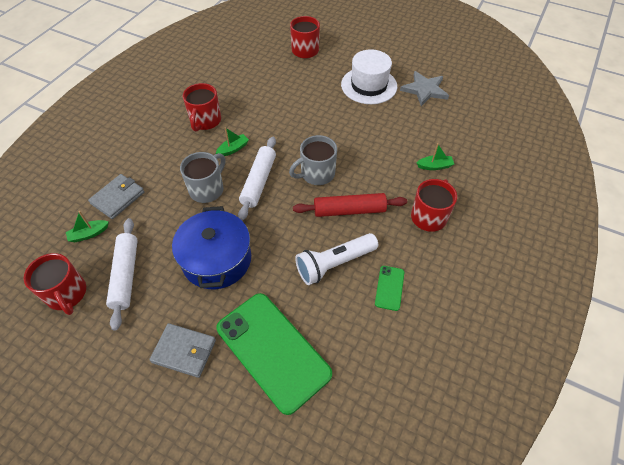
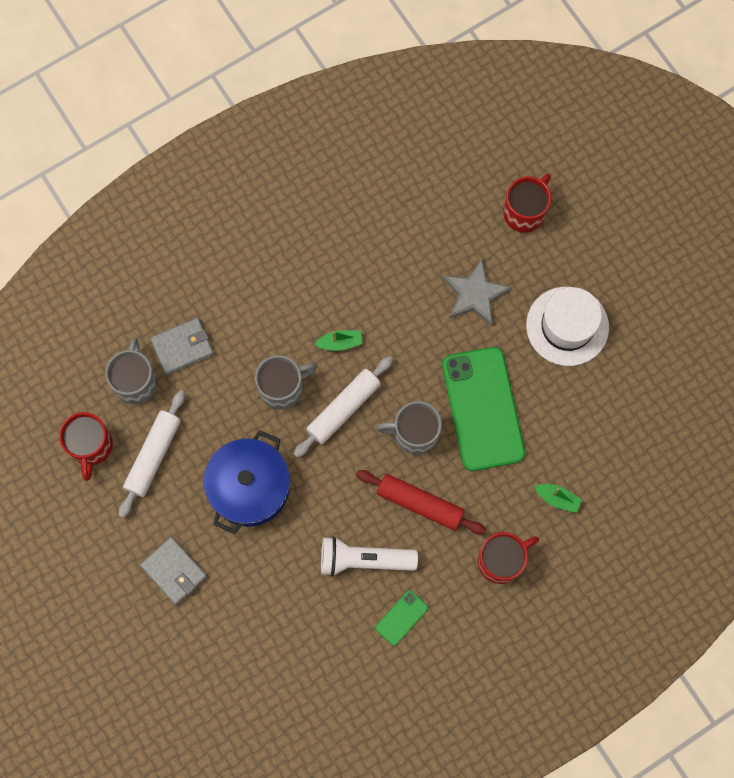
camera: 30 degrees right, 20 degrees up
green boat [66,211,109,242] -> grey mug [105,338,157,404]
red mug [183,83,221,132] -> none
green phone [216,293,332,415] -> green phone moved to [442,347,525,471]
grey star [400,71,449,106] -> grey star moved to [443,258,512,326]

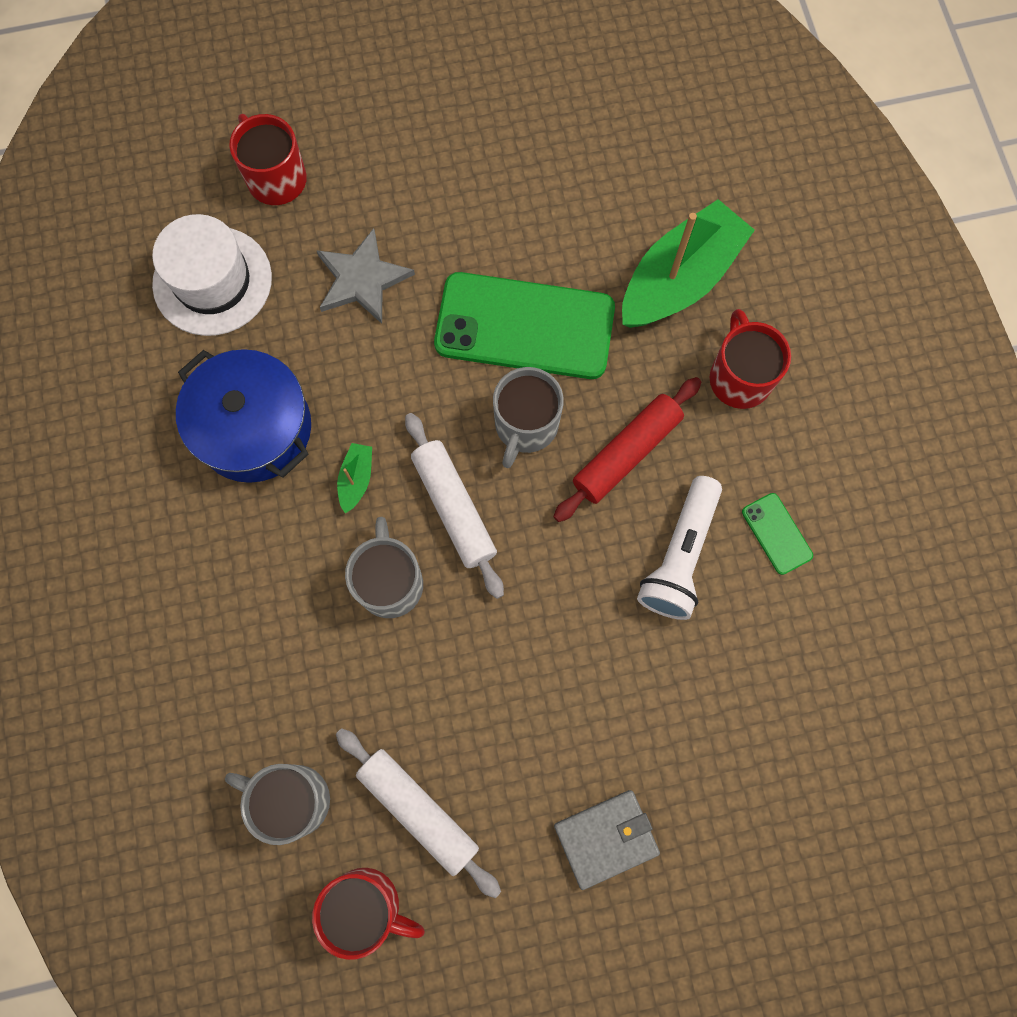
camera: 70 degrees left, 0 degrees up
grey wallet [150,318,214,375] -> none
blue pot [203,430,290,534] -> blue pot moved to [176,349,311,483]
white hat [526,287,609,366] -> white hat moved to [152,214,272,336]
green boat [534,484,582,513] -> green boat [622,199,755,328], size x2.41

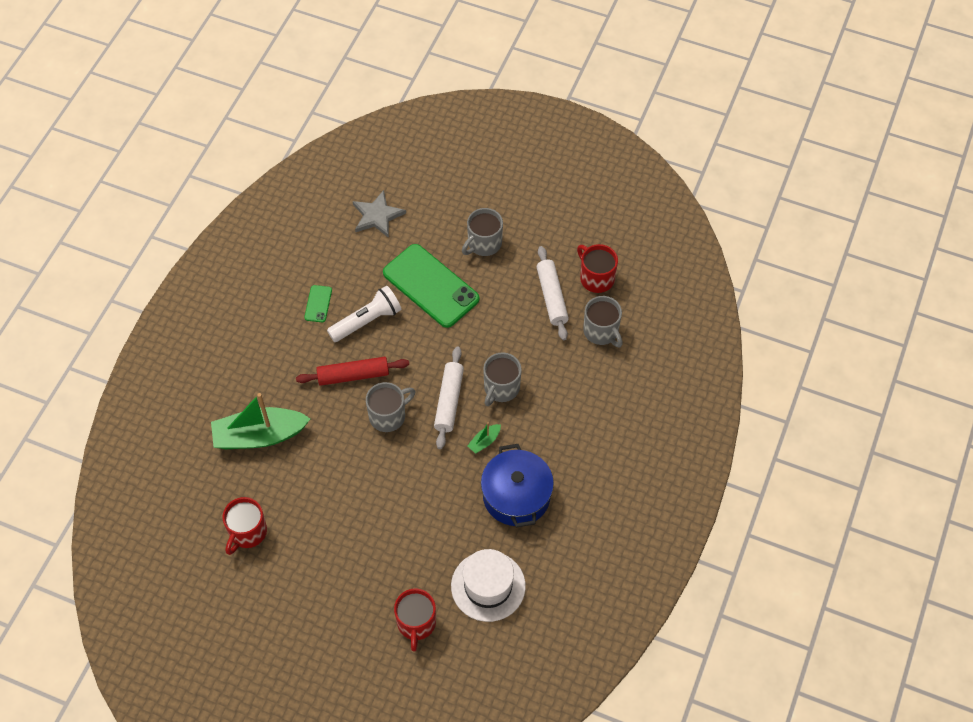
camera: 145 degrees left, 15 degrees down
grey star [316,228,415,324] -> grey star moved to [353,190,406,238]
green phone [434,272,615,379] -> green phone moved to [383,244,479,328]
grey wallet [554,790,660,890] -> grey mug [462,208,503,256]
red mug [710,309,791,409] -> red mug moved to [223,497,267,555]

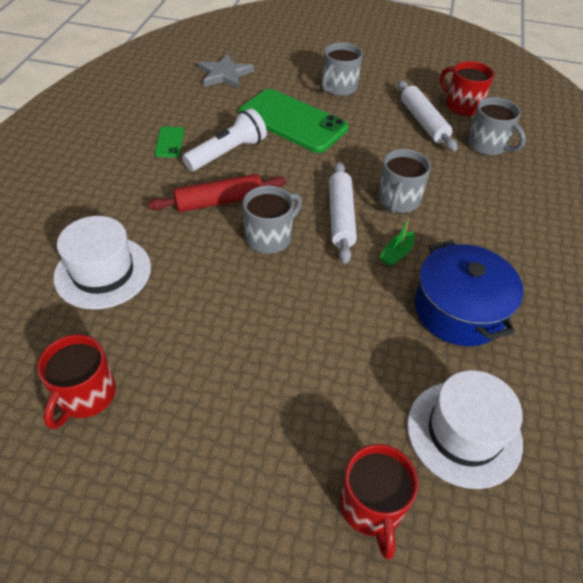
camera: 10 degrees left, 10 degrees down
green boat [211,393,311,449] -> white hat [53,216,151,309]

